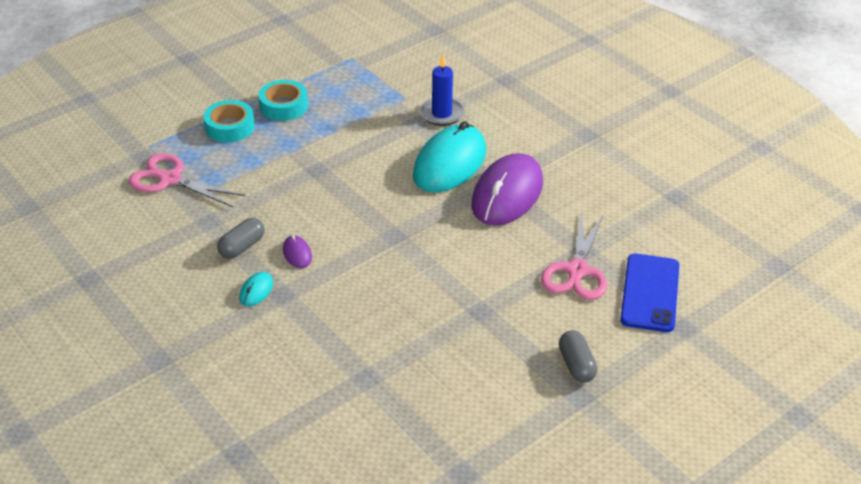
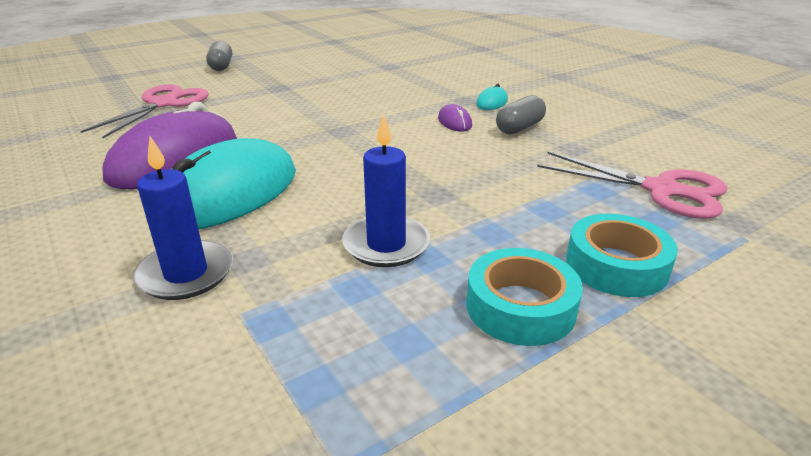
camera: 175 degrees left, 10 degrees down
blue phone [620,254,679,332] -> none
none -> blue candle [342,114,430,267]

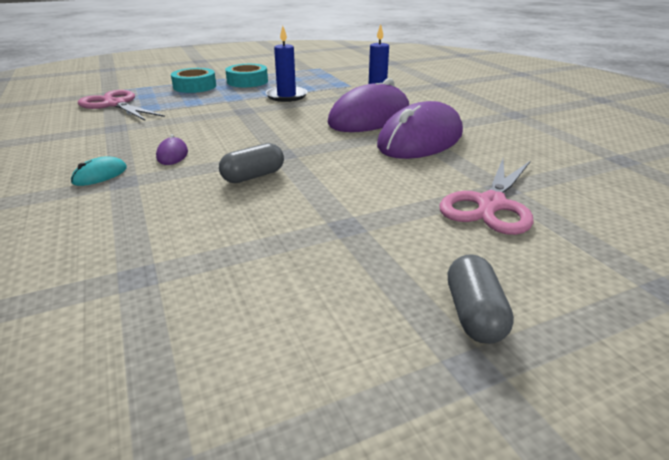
camera: 170 degrees left, 0 degrees up
turquoise mouse [171,138,296,229] -> purple mouse [328,78,409,132]
grey capsule [496,95,546,135] -> grey capsule moved to [219,143,284,183]

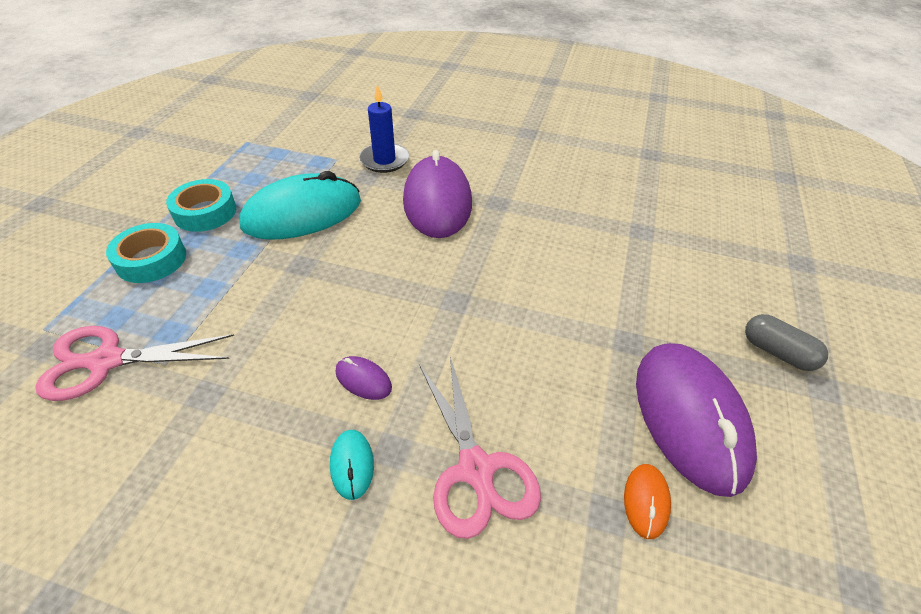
camera: 50 degrees left, 15 degrees up
grey capsule [219,143,284,183] -> none
blue candle [265,26,308,102] -> turquoise mouse [239,171,361,240]
purple mouse [377,101,463,159] -> purple mouse moved to [636,343,757,497]
pink scissors [439,159,534,235] -> pink scissors moved to [419,357,541,539]
none -> orange mouse [624,464,671,539]

